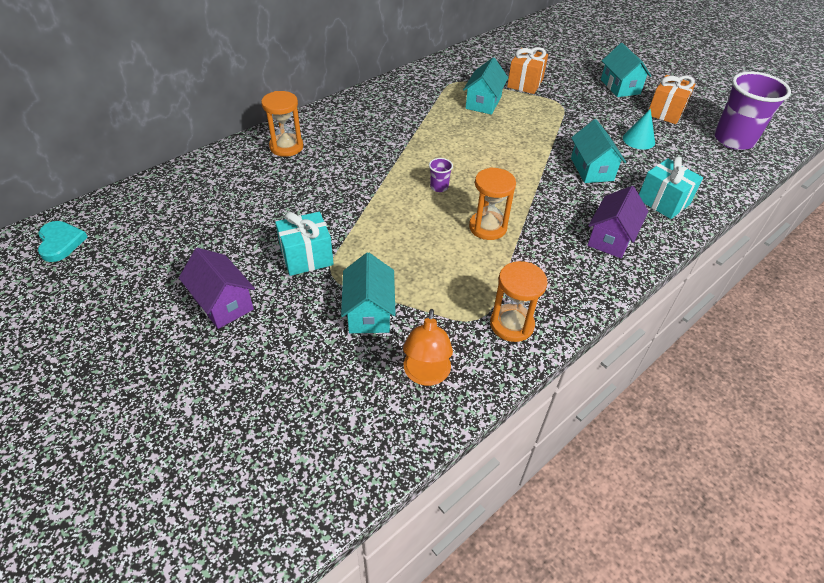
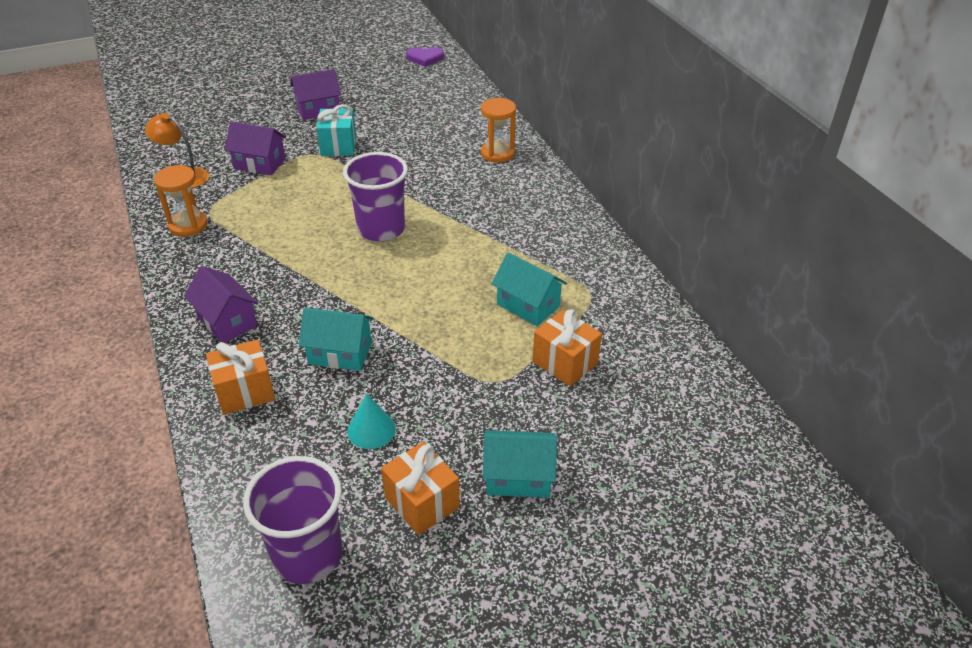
camera: 110 degrees right, 5 degrees down
turquoise heart [38,221,88,262] -> purple heart [406,47,444,67]
turquoise house [341,253,396,333] -> purple house [225,121,286,175]
purple cup [429,158,453,192] -> purple cup [343,152,408,242], size x2.43
orange hourglass [469,167,516,240] -> none
turquoise gift [639,157,703,219] -> orange gift [206,339,275,415]

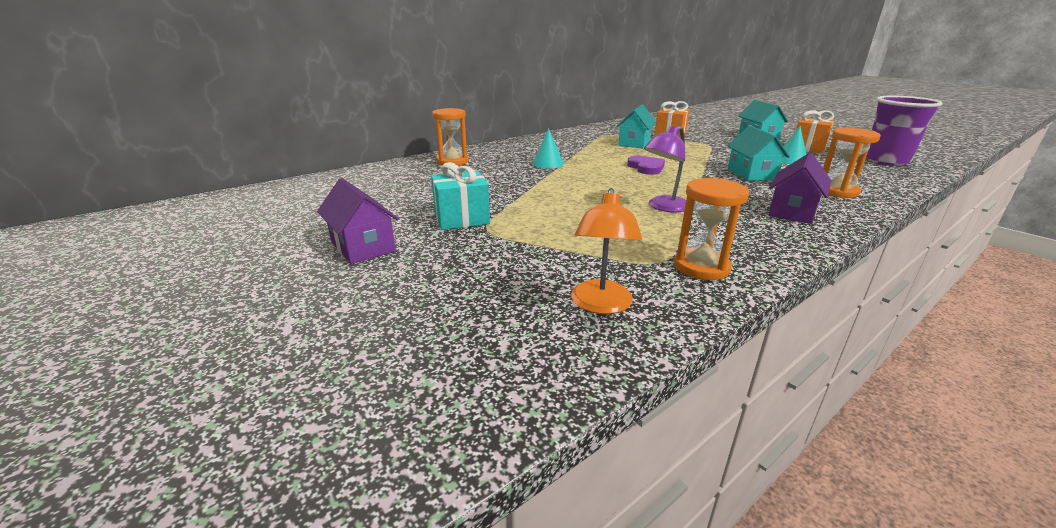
camera: 105 degrees left, 15 degrees down
orange gift [206,339,275,415] -> orange hourglass [823,128,881,198]
purple house [225,121,286,175] -> none
purple cup [343,152,408,242] -> none
purple heart [406,47,444,67] -> purple heart moved to [627,156,665,175]
none -> turquoise cone [532,128,564,168]
none -> purple lamp [644,126,686,212]

